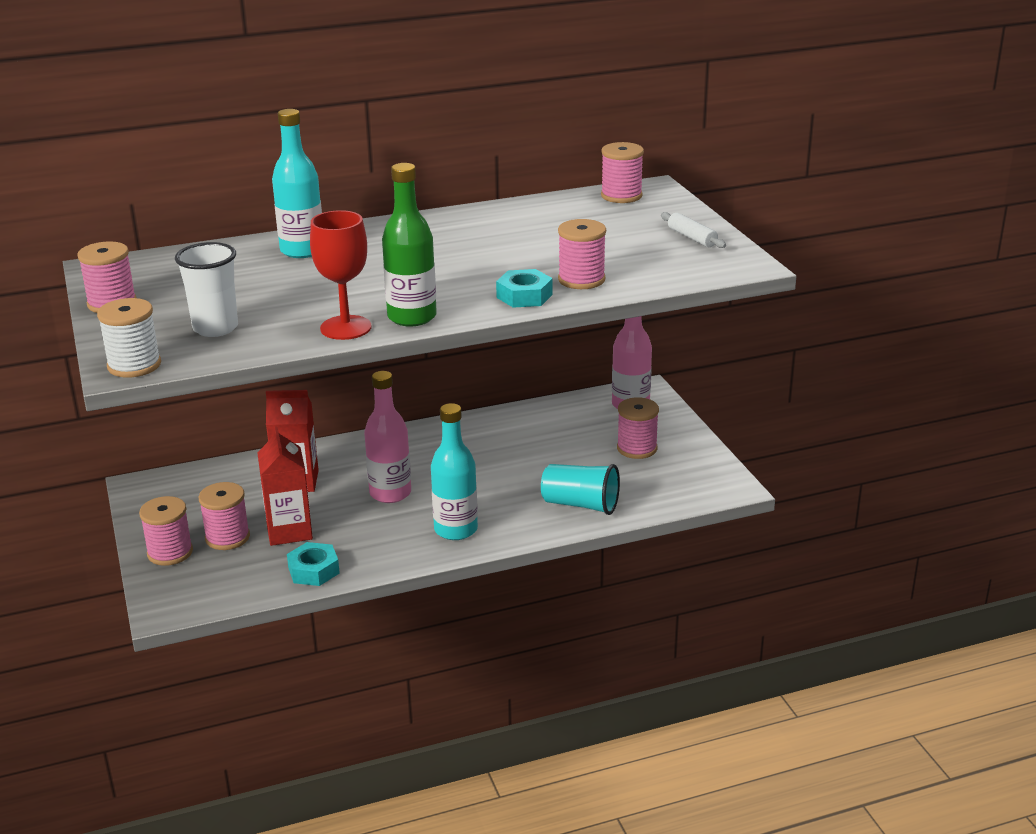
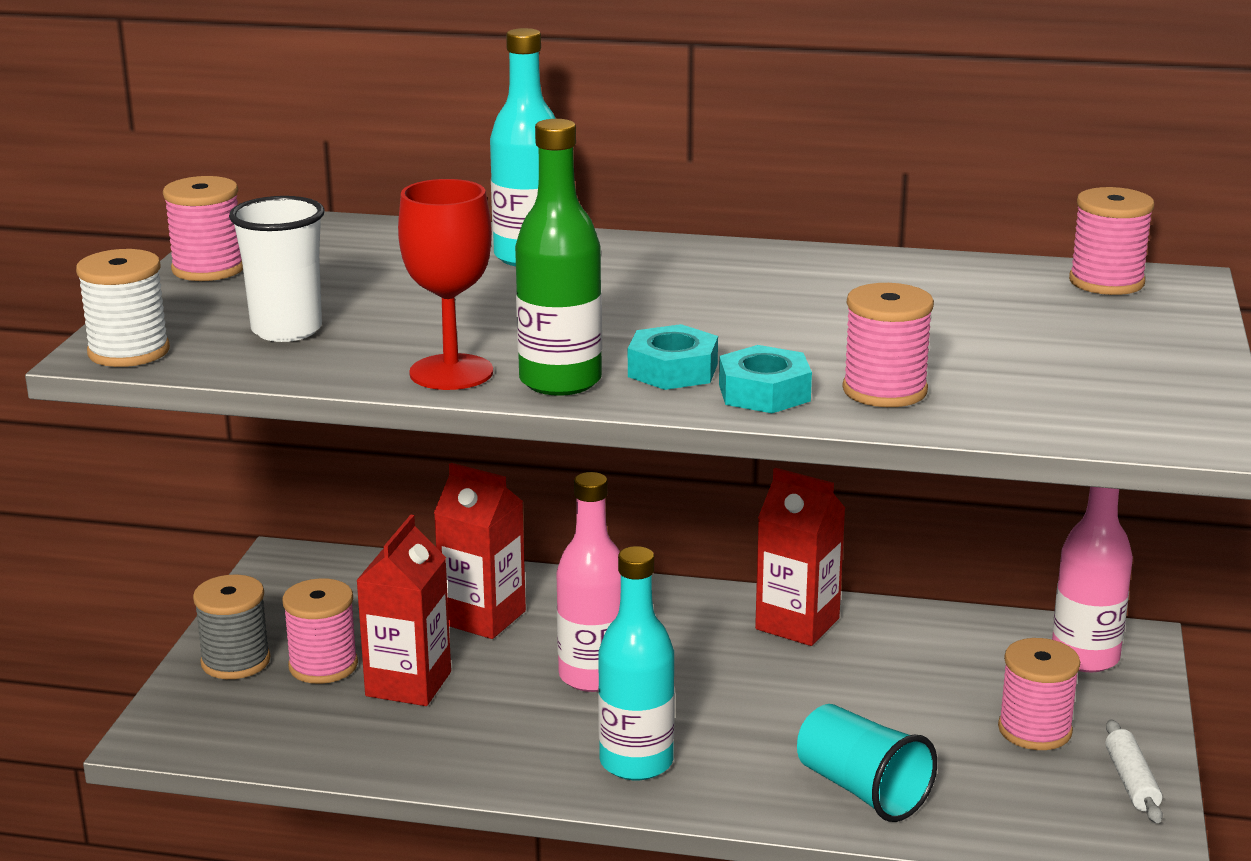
camera: 30 degrees right, 5 degrees down
pink spool [139,496,193,566] -> grey spool [193,575,270,679]
turquoise nut [287,542,340,586] -> turquoise nut moved to [628,324,718,390]
white rolling pin [661,212,726,248] -> white rolling pin moved to [1105,720,1163,823]
none -> red carton [755,468,845,646]

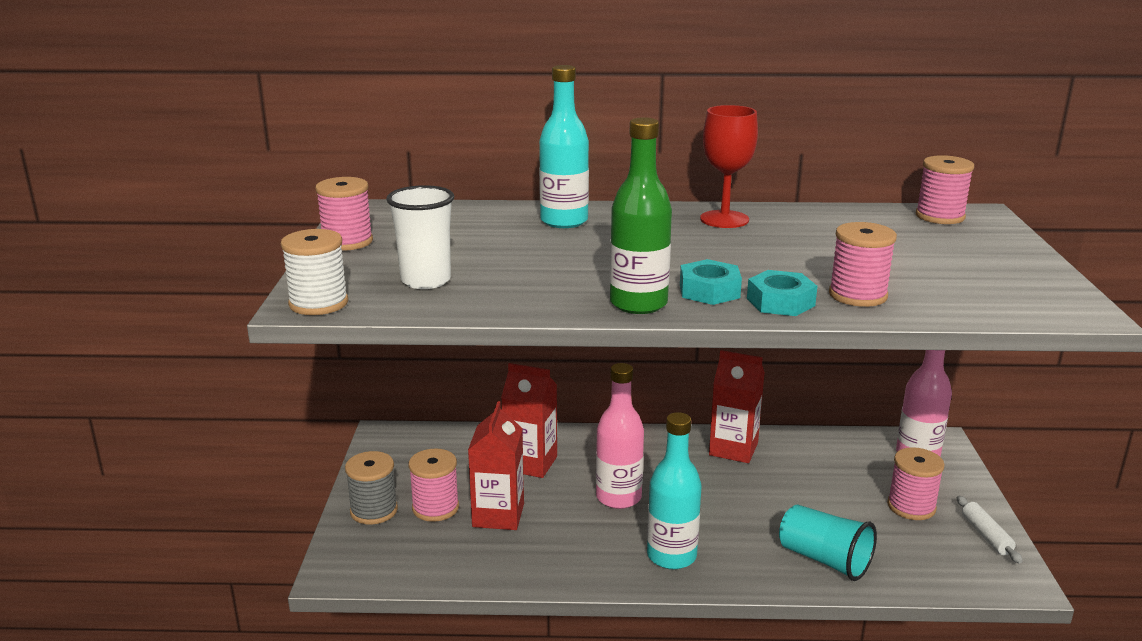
camera: 10 degrees left, 0 degrees up
red goblet [398,179,493,390] -> red goblet moved to [700,105,758,228]

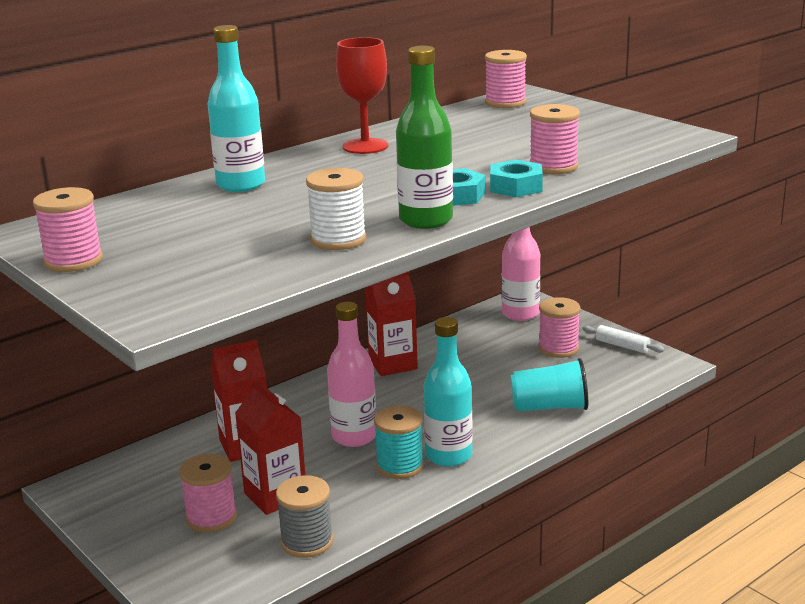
camera: 40 degrees left, 0 degrees up
white spool [281,229,348,315] -> white spool moved to [306,168,366,250]
grey spool [345,451,398,525] -> grey spool moved to [276,475,333,558]
white cup [386,185,454,289] -> none
none -> turquoise spool [374,406,424,479]

